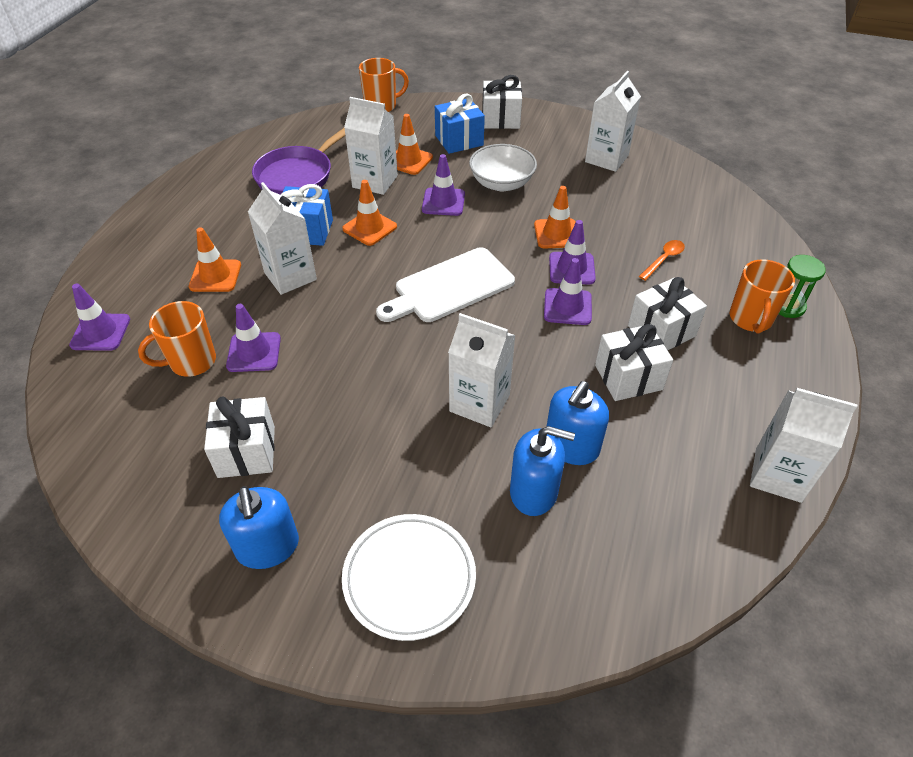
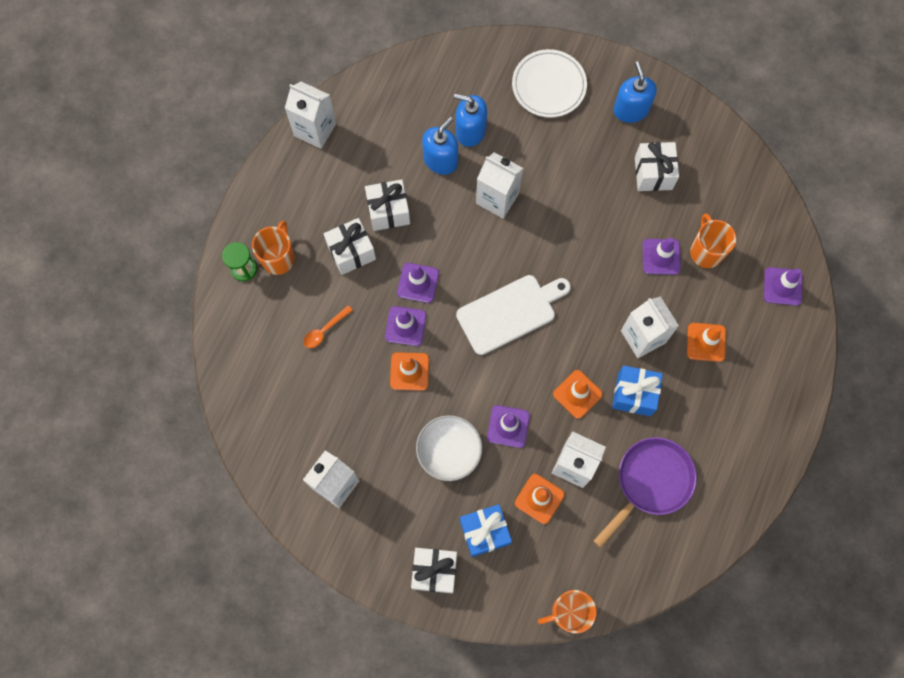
camera: 175 degrees left, 25 degrees up
orange mug [138,301,216,377] -> orange mug turned 75 degrees counterclockwise [690,213,736,268]

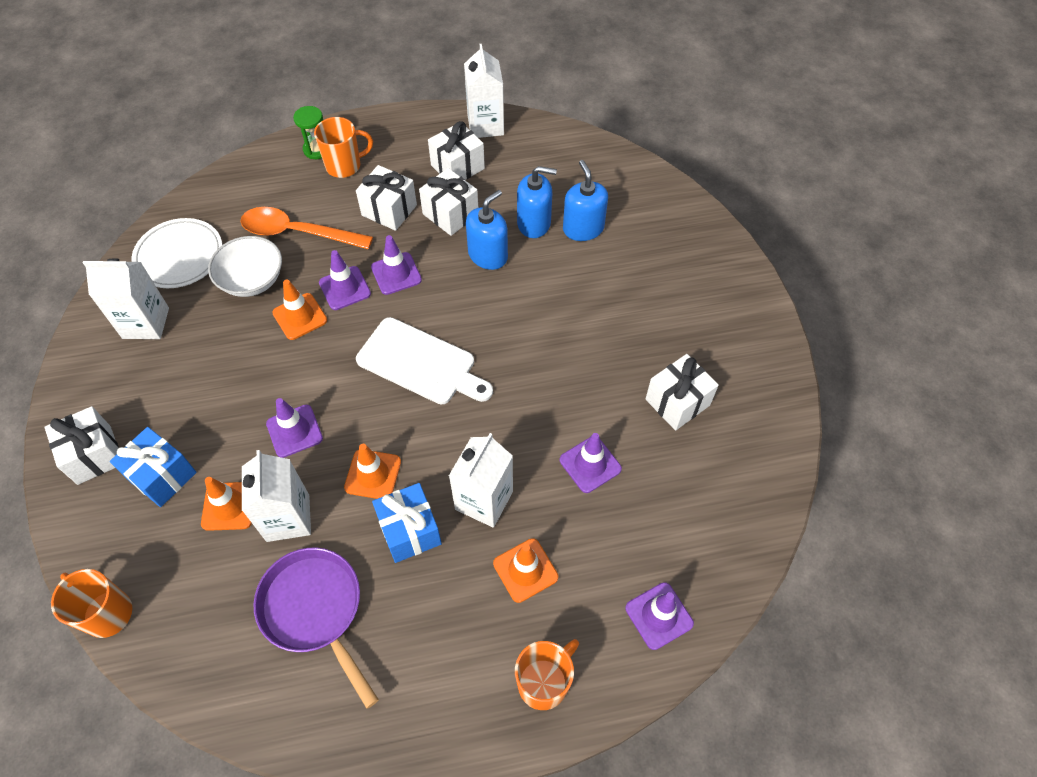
camera: 55 degrees right, 15 degrees down
orange spoon [303,305,353,348] -> orange spoon [240,207,373,249], size x2.05
white bowl [416,415,482,481] -> white bowl moved to [208,236,282,297]
white carton [476,152,523,218] -> none
white plate [512,49,587,118] -> white plate moved to [132,218,222,288]
purple pan [594,437,697,548] -> purple pan turned 135 degrees counterclockwise [253,548,379,709]
blue soap dispenser [613,61,657,123] -> blue soap dispenser moved to [466,190,508,270]
orange mug [690,213,736,268] -> orange mug moved to [515,639,579,710]
none -> white gift [428,121,485,180]

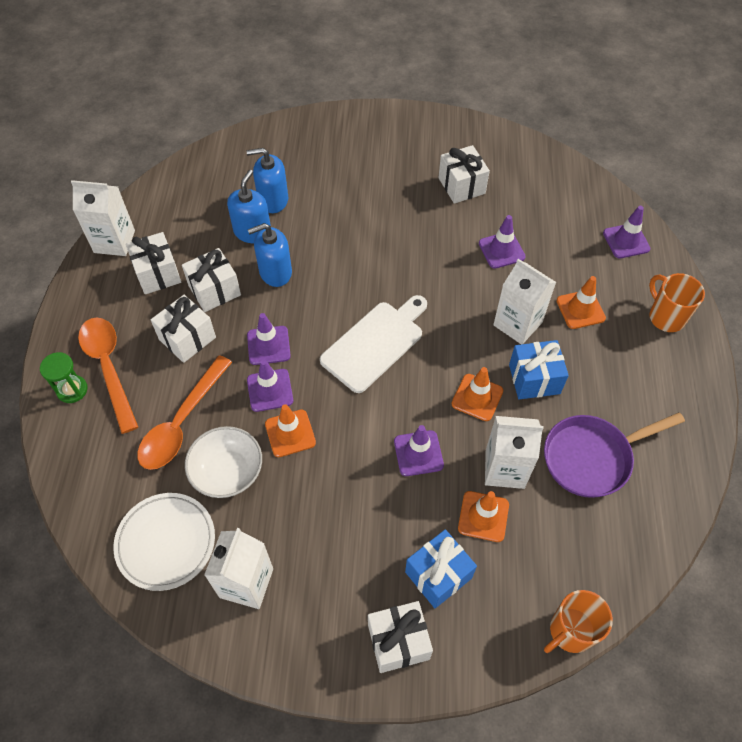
camera: 75 degrees left, 0 degrees up
orange mug [314,117,373,178] -> orange spoon [78,317,138,434]
blue soap dispenser [466,190,508,270] -> blue soap dispenser turned 75 degrees counterclockwise [248,223,292,287]

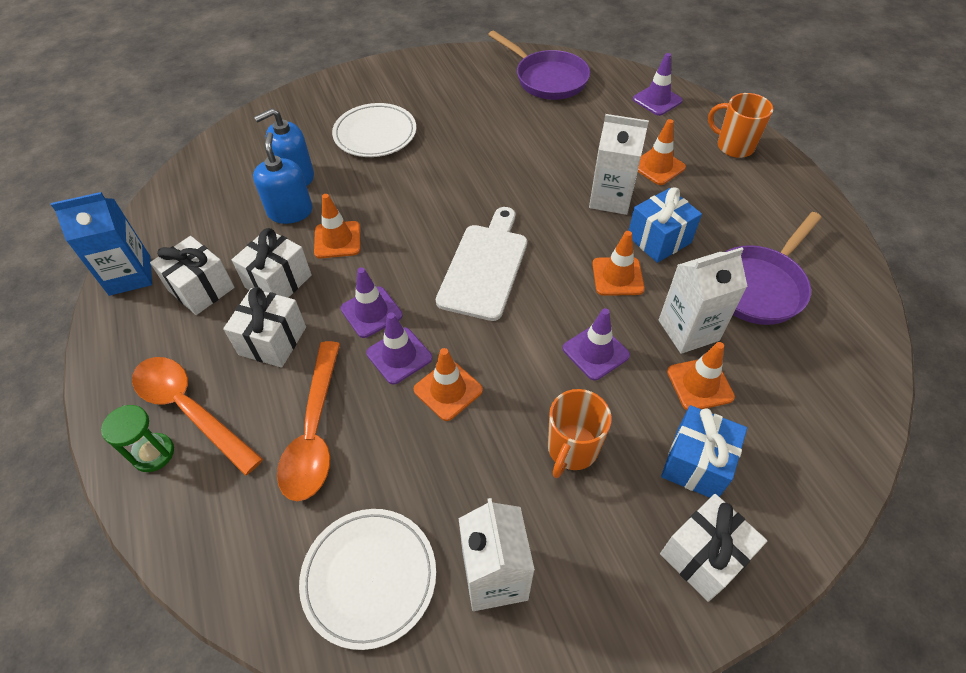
camera: 25 degrees left, 5 degrees down
white carton [71,180,135,256] -> blue carton [51,192,152,296]
white bowl [185,426,262,498] -> none
blue soap dispenser [248,223,292,287] -> orange traffic cone [314,194,360,258]
white gift [438,145,490,204] -> none
purple traffic cone [479,215,526,269] -> none
orange mug [544,590,613,653] -> orange mug moved to [548,389,612,478]
none -> white plate [332,103,416,157]
none -> purple pan [488,30,590,100]

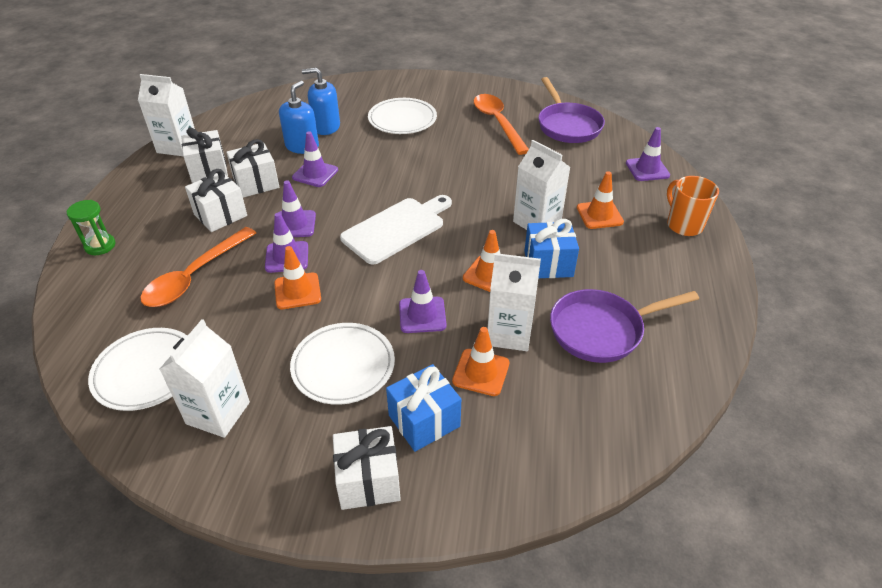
camera: 30 degrees right, 10 degrees down
blue carton [51,192,152,296] -> white carton [138,74,195,156]
orange spoon [132,357,263,476] -> orange spoon moved to [474,94,529,155]
orange traffic cone [314,194,360,258] -> purple traffic cone [292,131,338,187]
orange mug [548,389,612,478] -> white plate [290,323,395,405]

